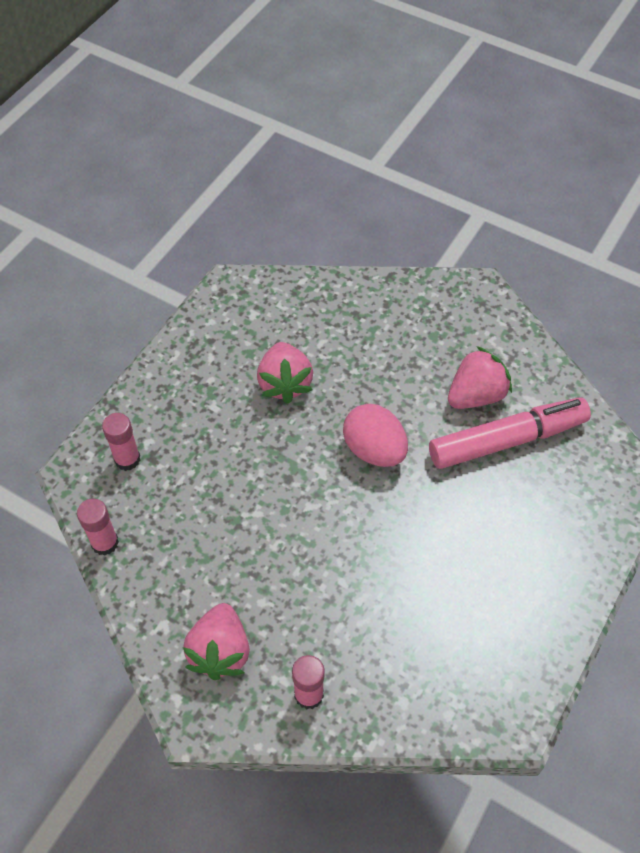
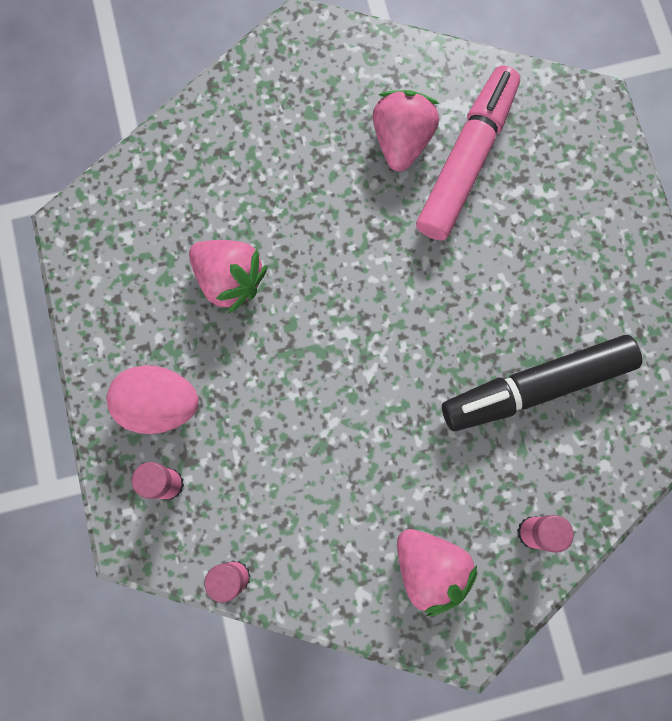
camera: 45 degrees left, 20 degrees up
pink egg [343,404,408,467] -> pink egg moved to [107,365,199,434]
none -> black marker [442,335,642,431]

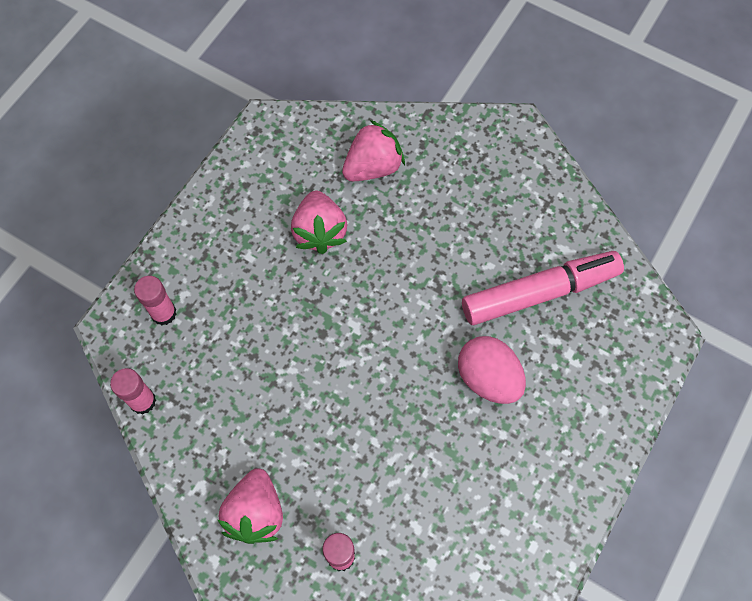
camera: 45 degrees right, 10 degrees down
pink egg [107,365,199,434] -> pink egg moved to [458,336,526,404]
pink strawberry [373,90,440,171] -> pink strawberry moved to [342,120,405,181]
black marker [442,335,642,431] -> none

